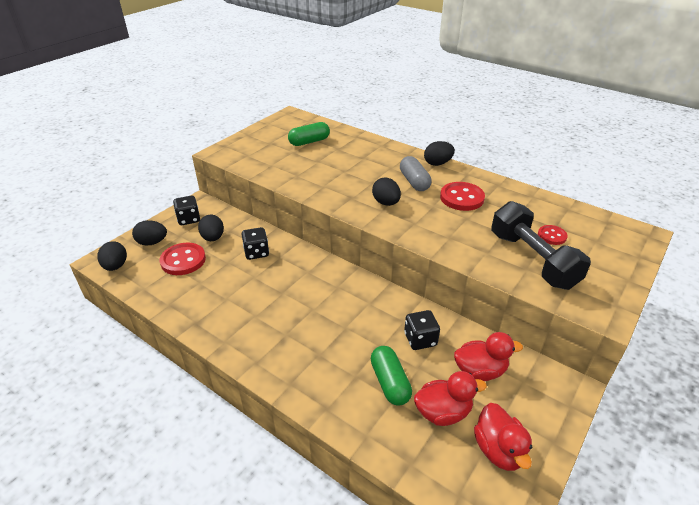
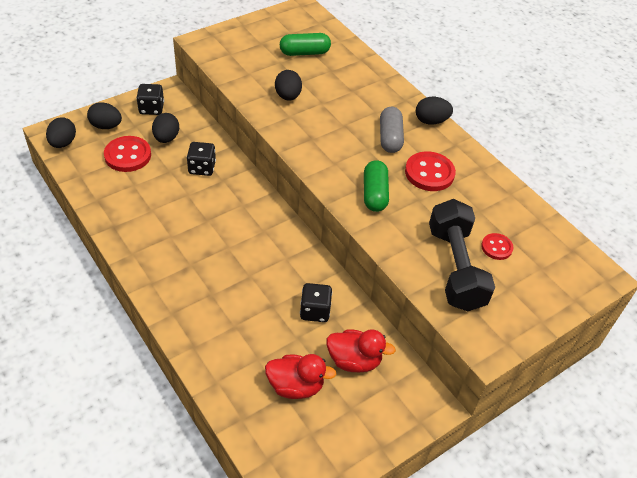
camera: 15 degrees right, 10 degrees up
green capsule [371,346,412,406] -> green capsule moved to [364,160,389,212]
black egg [372,177,401,206] -> black egg moved to [275,70,302,101]
red duck [474,403,532,471] -> none

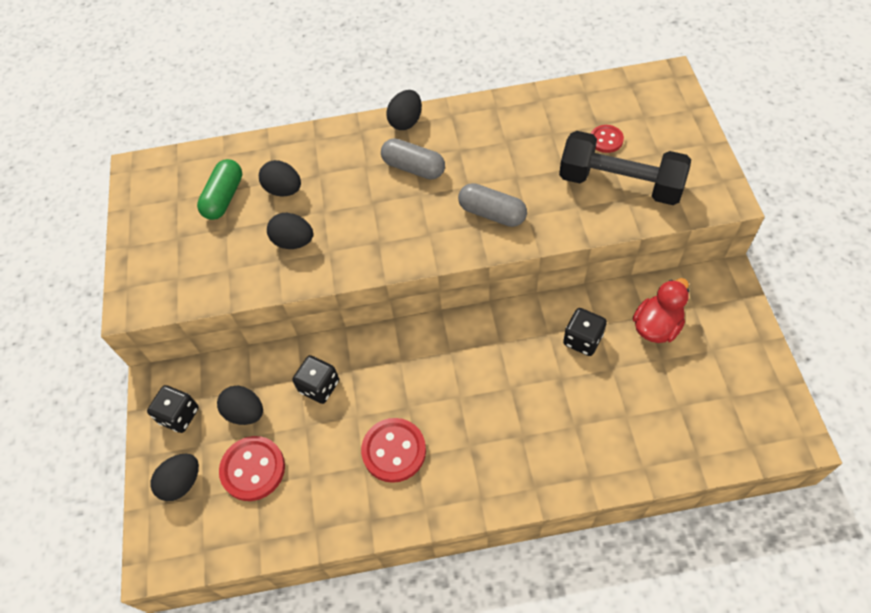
camera: 55 degrees left, 10 degrees up
black egg [46,117,76,148] -> black egg moved to [259,160,301,197]
red duck [265,354,336,399] -> none
green capsule [364,160,389,212] -> grey capsule [458,183,527,227]
red button [405,151,456,191] -> red button moved to [361,418,426,483]

